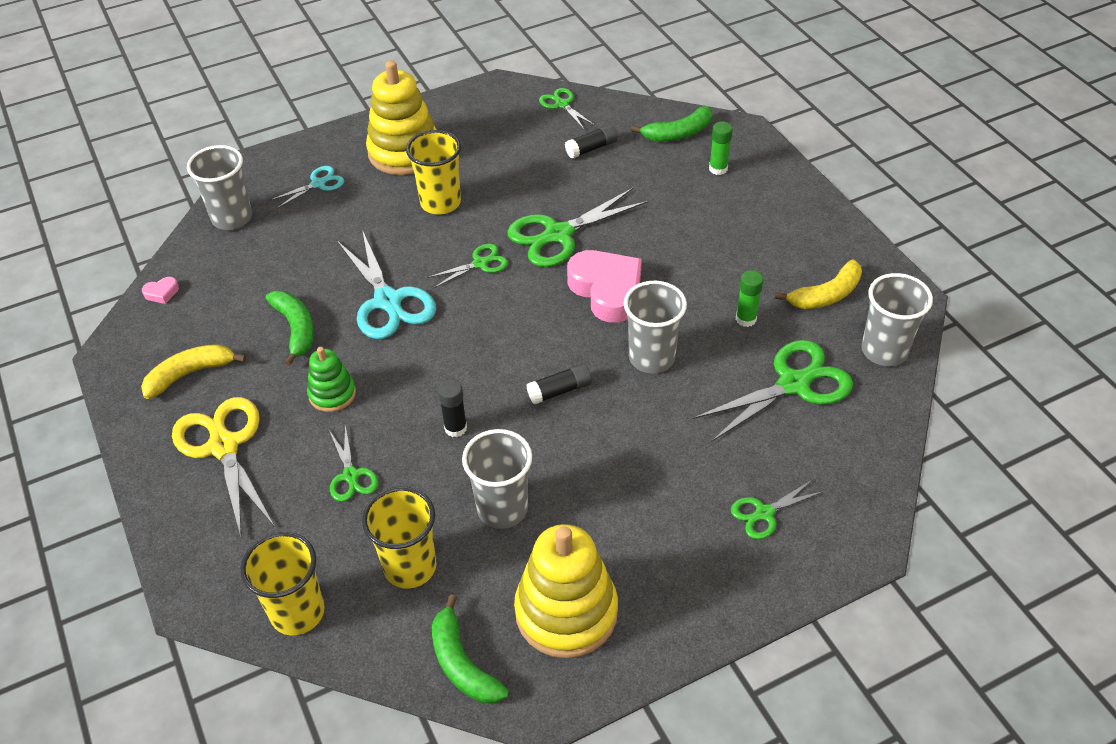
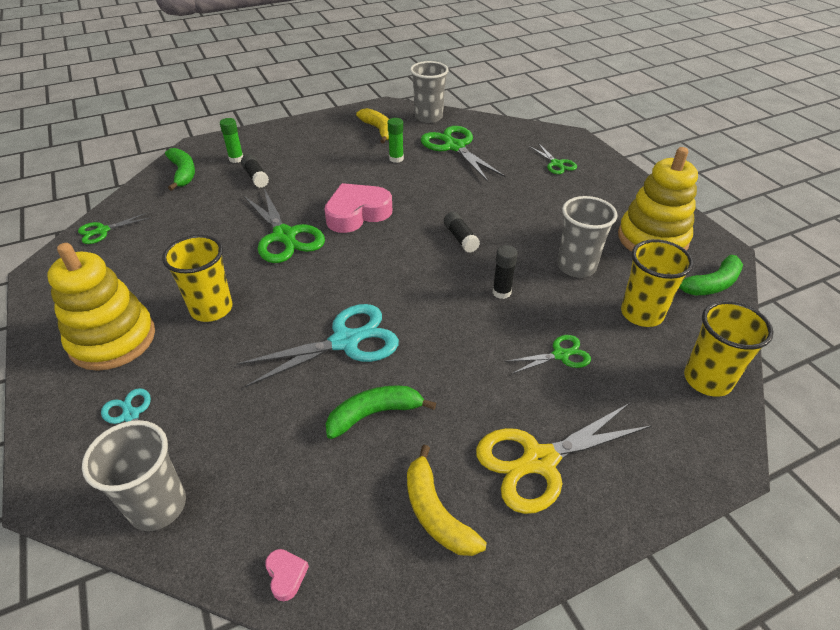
camera: 90 degrees left, 5 degrees down
green stacking toy [307,347,356,412] -> none
green scissors [427,244,508,288] -> none
black glue stick [565,124,618,159] -> black glue stick moved to [241,154,269,188]
grey cup [624,281,687,374] -> none

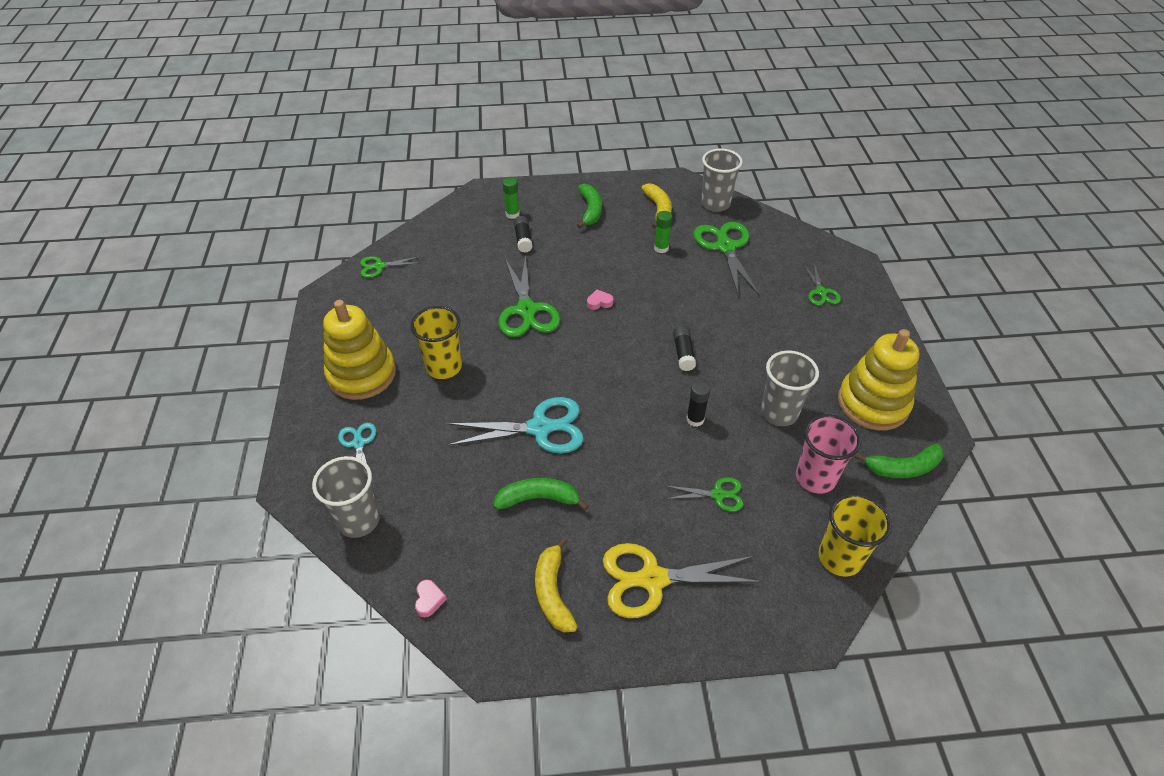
camera: 20 degrees right, 5 degrees up
green banana [165,148,195,191] -> green banana moved to [577,184,602,229]
pink heart [324,183,392,233] -> pink heart [587,290,613,310], size x0.40
yellow cup [621,239,693,327] -> pink cup [796,414,861,494]

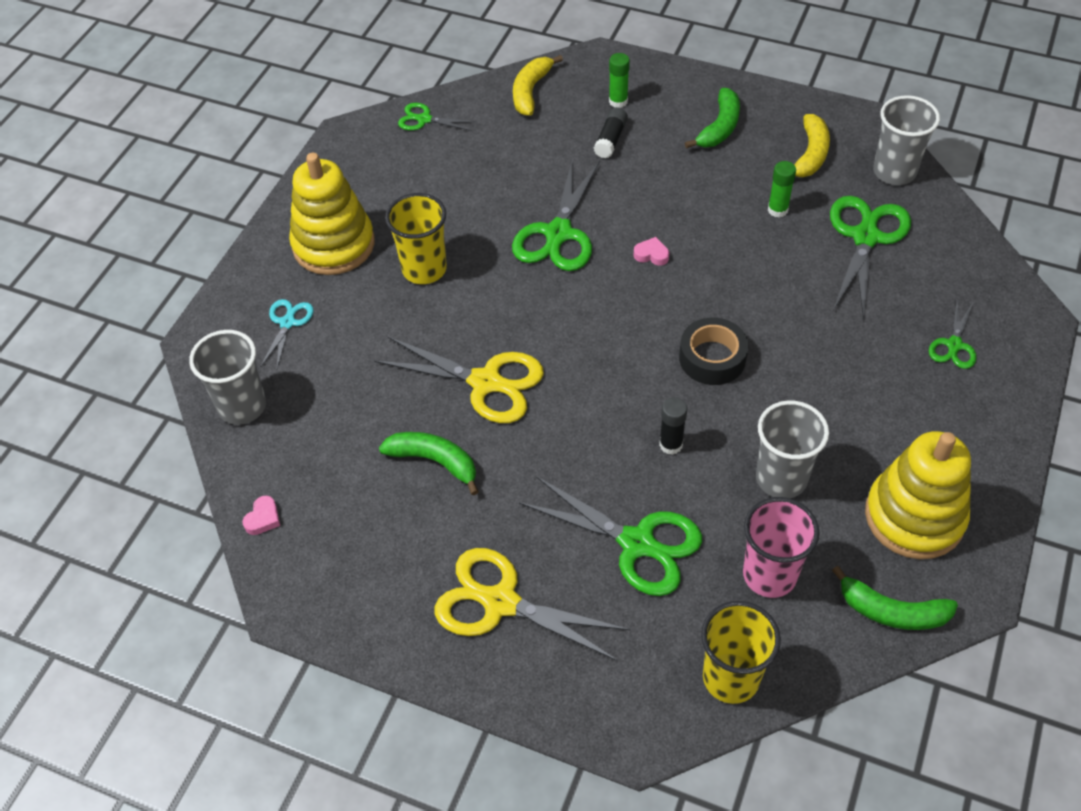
camera: 30 degrees right, 5 degrees up
turquoise scissors [447,397,584,453] -> yellow scissors [374,336,544,423]
yellow banana [535,537,578,632] -> yellow banana moved to [513,55,563,116]
green scissors [666,477,743,512] -> green scissors [519,476,702,596], size x1.86
black glue stick [673,326,696,371] -> black tape [679,318,749,385]

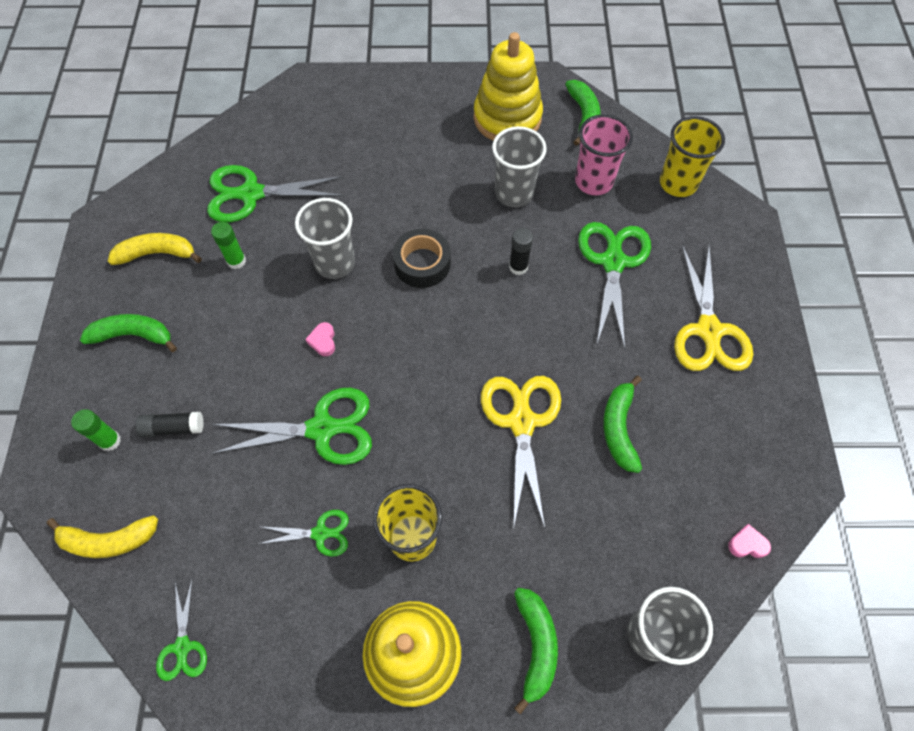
camera: 115 degrees left, 10 degrees up
turquoise scissors [260,299,314,368] -> green banana [514,588,558,715]
grey cup [873,95,940,185] -> grey cup moved to [295,198,355,279]
green scissors [929,299,976,369] -> green scissors moved to [258,510,349,557]

